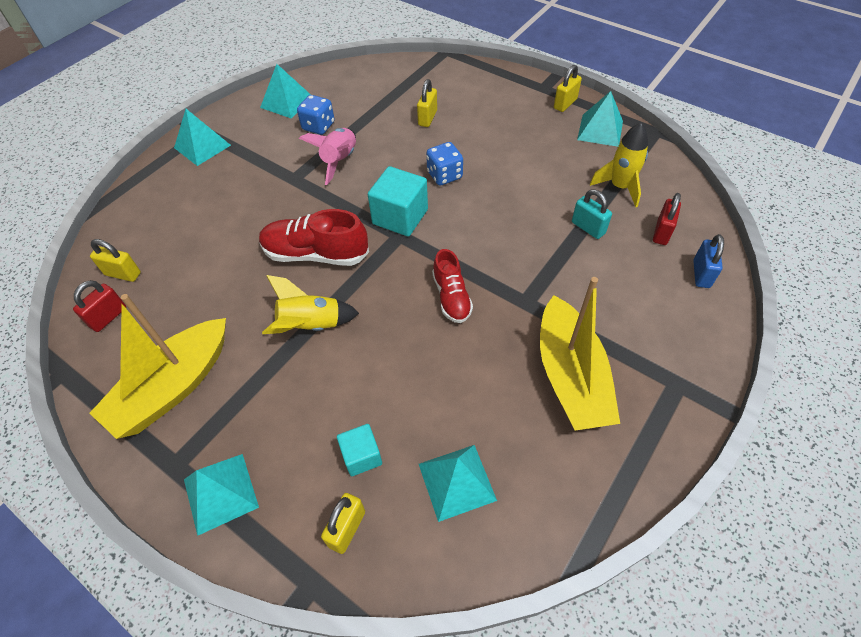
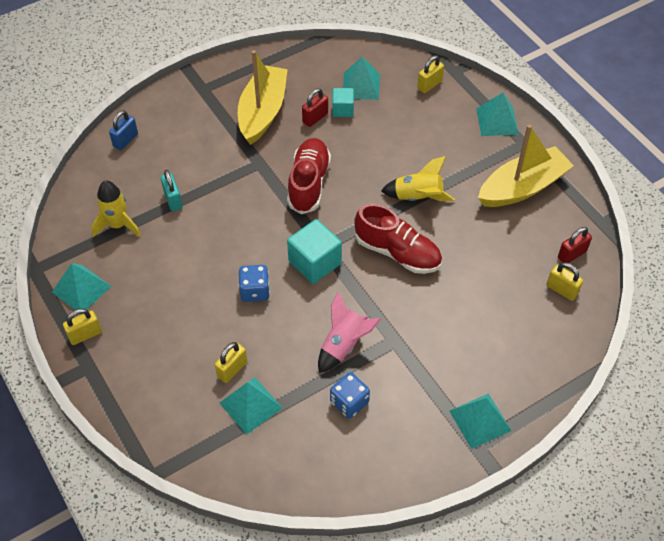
camera: 160 degrees left, 0 degrees up
turquoise pyramid [260,64,311,118] -> turquoise pyramid moved to [220,377,282,435]
turquoise cube [337,424,382,476] -> turquoise cube moved to [332,88,354,117]
red shoe [432,249,473,323] -> red shoe [287,138,331,214], size x1.57
red padlock [653,193,681,245] -> red padlock moved to [302,88,328,127]

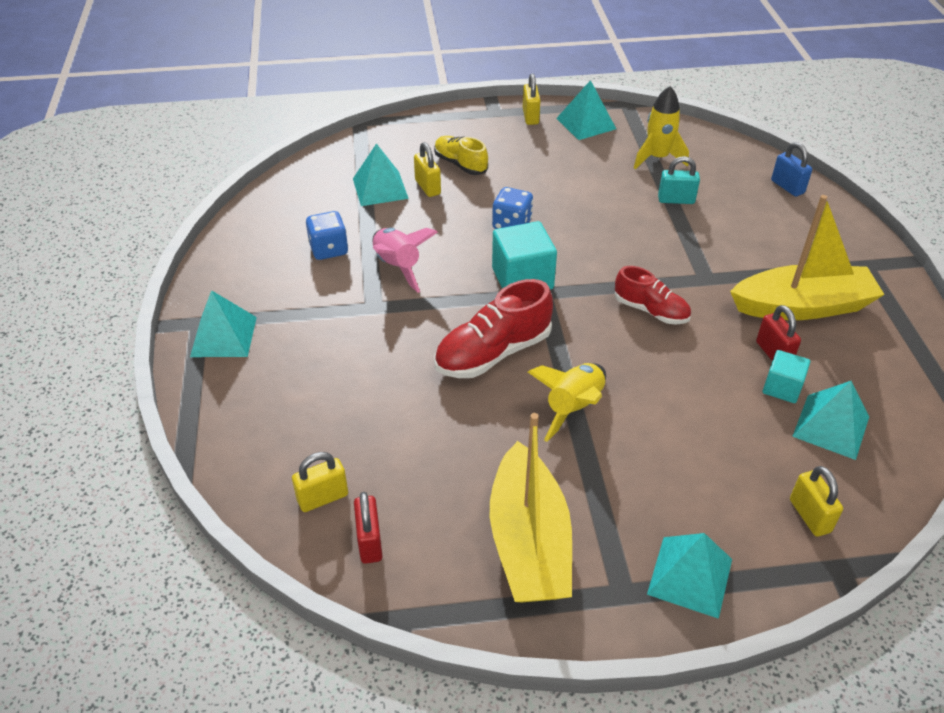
camera: 115 degrees right, 10 degrees down
yellow boat [238,50,288,145] -> yellow boat turned 45 degrees counterclockwise [730,195,885,320]
red shoe [287,138,331,214] -> red shoe [615,266,691,324], size x0.64
none -> yellow shoe [434,136,488,175]

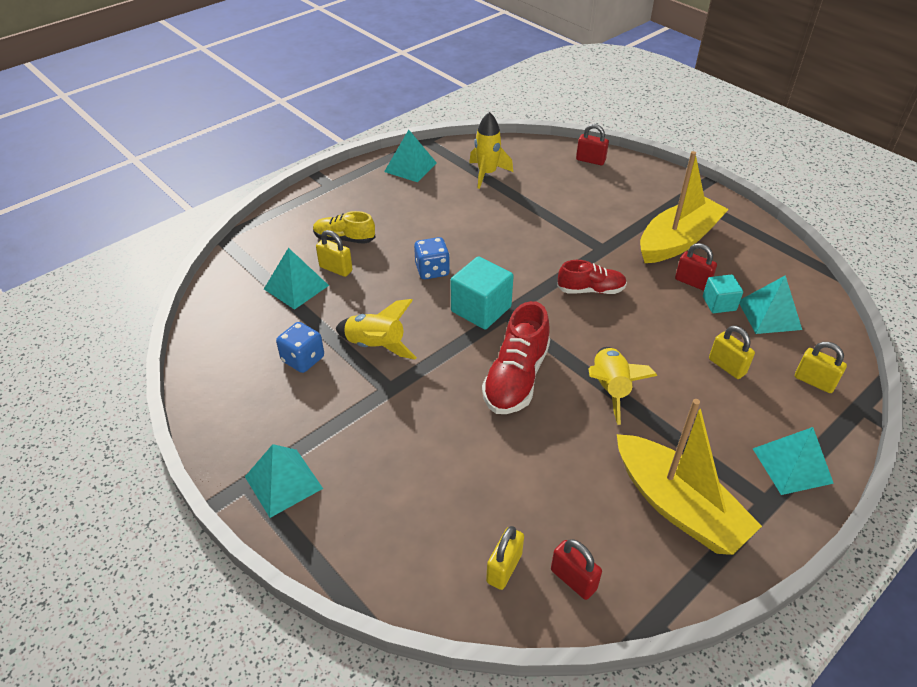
camera: 35 degrees left, 0 degrees up
pink rocket [373,228,438,293] -> yellow rocket [336,299,417,359]
yellow padlock [523,73,540,125] -> yellow padlock moved to [709,326,755,379]
turquoise padlock [658,156,700,204] -> none
blue padlock [771,142,812,197] -> red padlock [576,124,609,165]

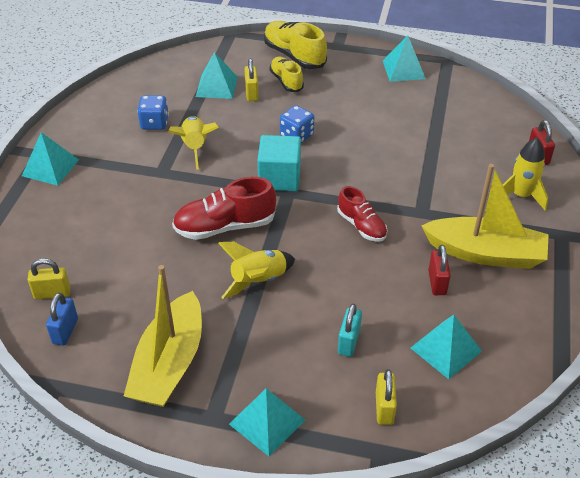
camera: 55 degrees right, 0 degrees up
yellow rocket [469,112,513,189] -> yellow rocket moved to [503,138,548,211]
red padlock [551,539,602,600] -> blue padlock [46,293,78,346]
turquoise cube [703,274,743,313] -> none
yellow padlock [709,326,755,379] -> turquoise padlock [338,304,362,357]
none -> yellow shoe [264,21,327,69]

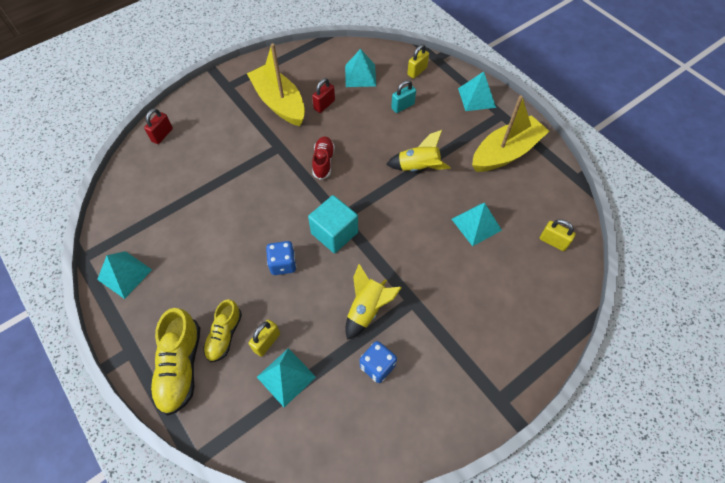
camera: 140 degrees left, 15 degrees up
turquoise pyramid [22,132,79,186] -> turquoise pyramid moved to [452,203,502,246]
blue padlock [46,293,78,346] -> none
red shoe [172,177,276,240] -> none
yellow rocket [503,138,548,211] -> none

